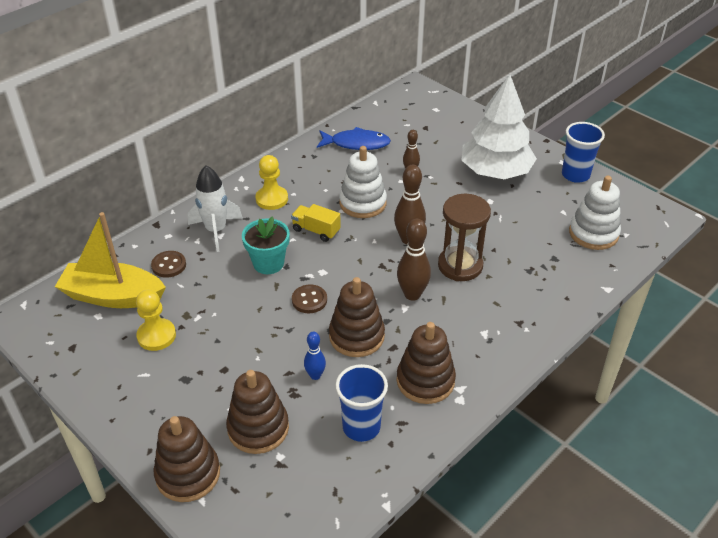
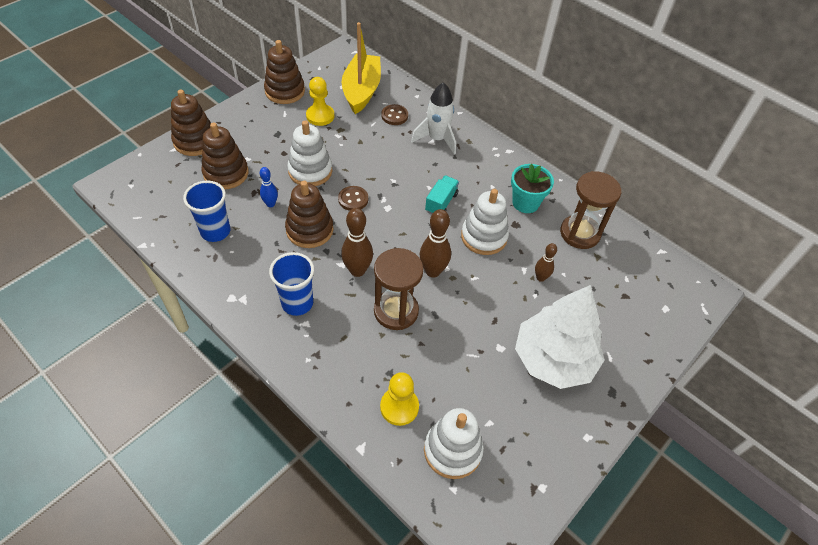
camera: 85 degrees right, 10 degrees up
turquoise flower pot [242,217,290,274] -> turquoise flower pot moved to [511,164,554,213]
yellow pawn [255,155,288,210] -> yellow pawn moved to [380,372,419,426]
yellow truck [291,204,341,242] -> turquoise truck [425,175,459,214]
blue fish [317,127,391,150] -> brown hourglass [560,171,621,249]
brown stacking toy [397,322,456,404] -> brown stacking toy moved to [264,40,305,104]
blue cup [562,122,605,183] -> blue cup moved to [269,252,314,316]
none -> white stacking toy [287,120,332,186]

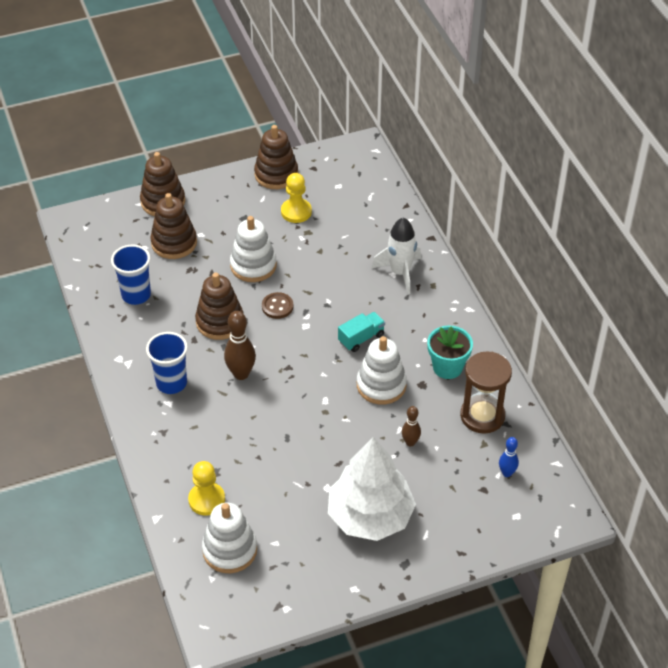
camera: 30 degrees right, 5 degrees down
blue bowling pin [260,167,278,207] -> blue bowling pin moved to [499,437,519,477]
yellow boat [342,22,381,114] -> none
brown hourglass [374,248,424,330] -> none
brown button [381,104,408,125] -> none
brown bowling pin [420,209,451,277] -> none

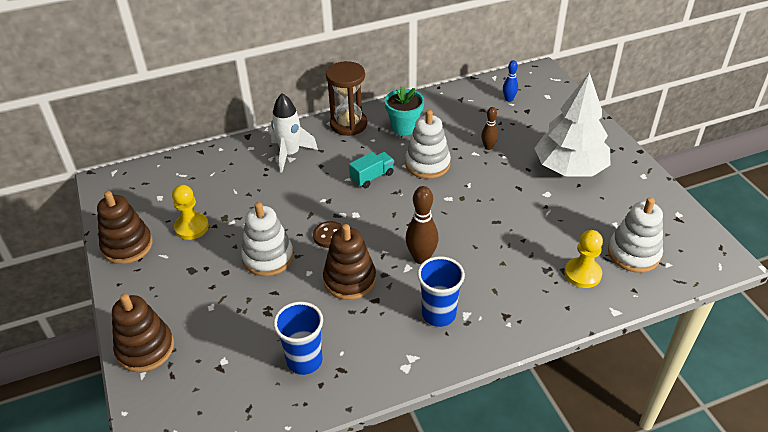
camera: 90 degrees left, 5 degrees down
brown stacking toy [150,193,197,259] -> none
turquoise truck [338,312,385,352] -> turquoise truck turned 90 degrees clockwise [349,152,394,188]
brown hourglass [460,352,512,434] -> brown hourglass moved to [326,61,367,136]

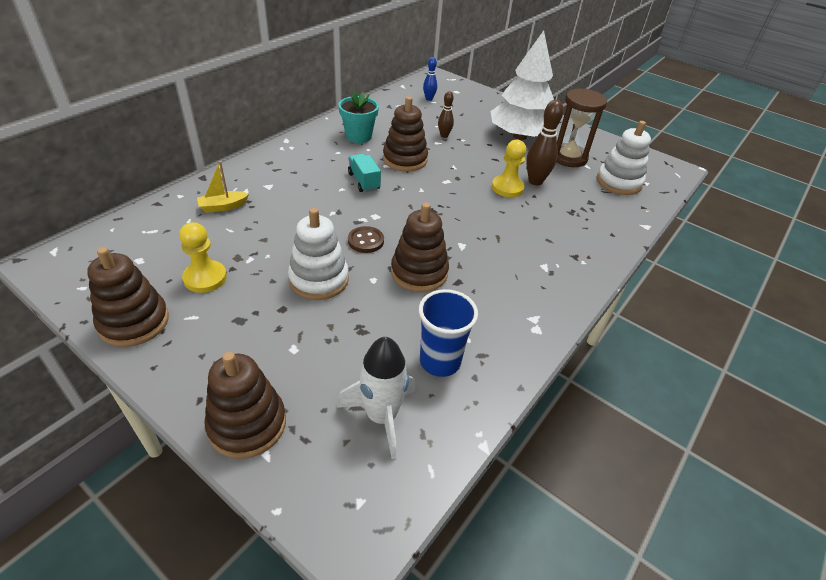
camera: 35 degrees left, 0 degrees up
white rocket [271,93,318,172] -> white rocket moved to [337,337,415,459]
brown hourglass [326,61,367,136] -> brown hourglass moved to [556,89,607,167]
turquoise truck [349,152,394,188] -> turquoise truck turned 45 degrees counterclockwise [348,154,381,192]
white stacking toy [405,110,451,179] -> brown stacking toy [383,96,428,171]
brown bowling pin [406,186,439,264] -> brown bowling pin moved to [526,100,564,185]
blue cup [417,256,465,327] -> none
yellow pawn [565,230,603,288] -> yellow pawn moved to [492,140,526,197]
none -> yellow boat [197,161,249,213]

